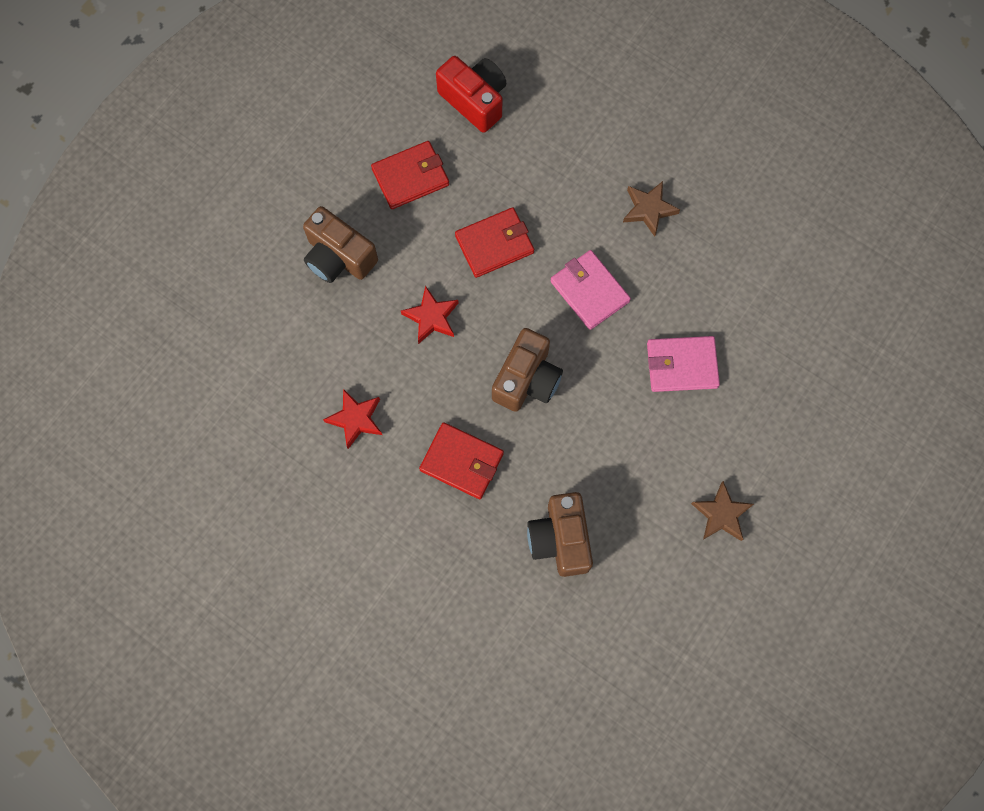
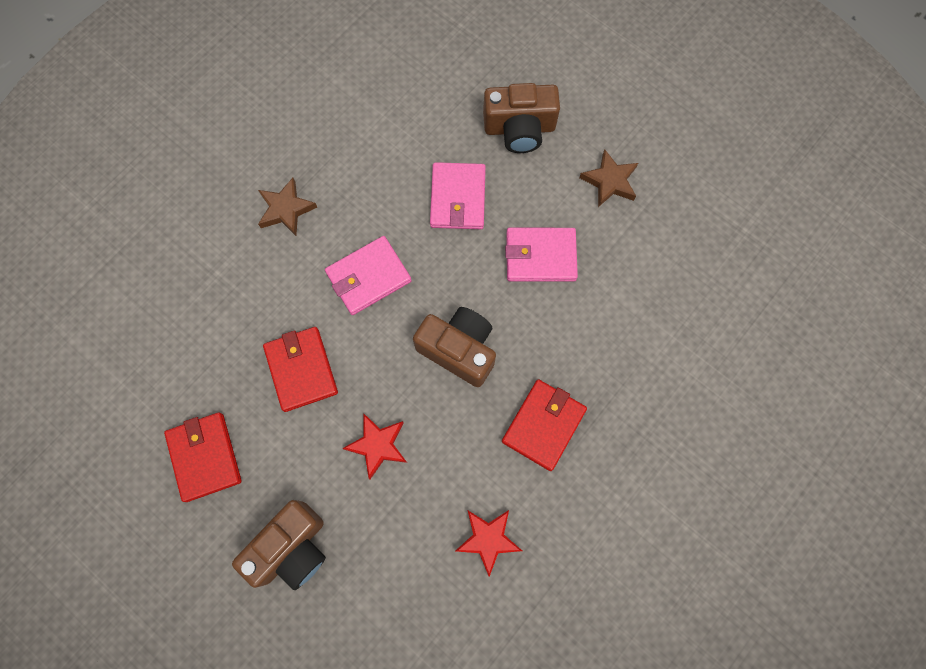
camera: 85 degrees left, 0 degrees up
red camera [436,56,506,133] -> none
brown camera [527,492,593,577] -> brown camera moved to [483,83,560,153]
none -> pink wallet [505,228,578,282]

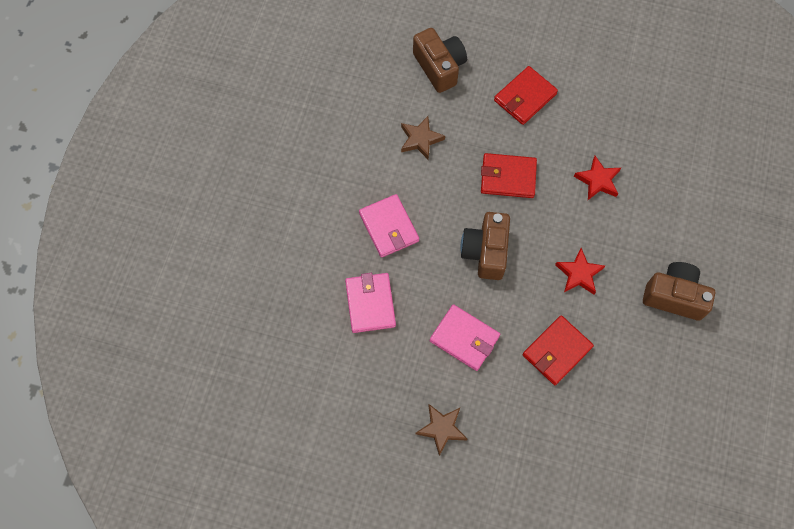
camera: 115 degrees left, 5 degrees down
red wallet [164,412,242,502] -> red wallet moved to [494,66,558,125]
pink wallet [430,162,486,229] -> pink wallet turned 75 degrees counterclockwise [345,273,396,333]
brown camera [483,83,560,153] -> brown camera moved to [413,28,467,93]
brown star [579,149,638,207] -> brown star moved to [401,116,445,160]

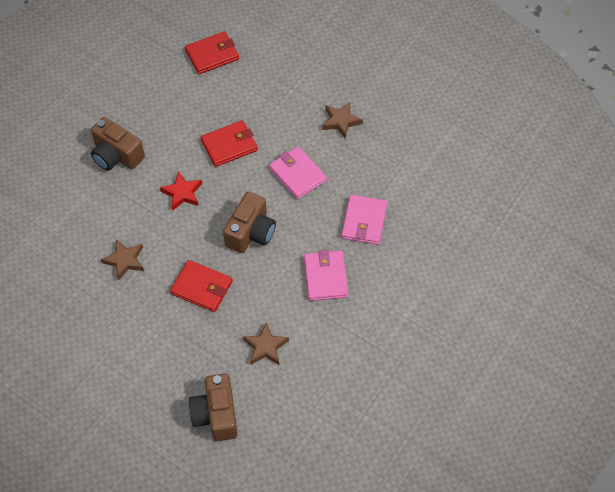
camera: 160 degrees left, 10 degrees down
red wallet [494,66,558,125] -> red wallet moved to [185,31,239,74]
red star [574,156,621,200] -> brown star [101,239,144,281]

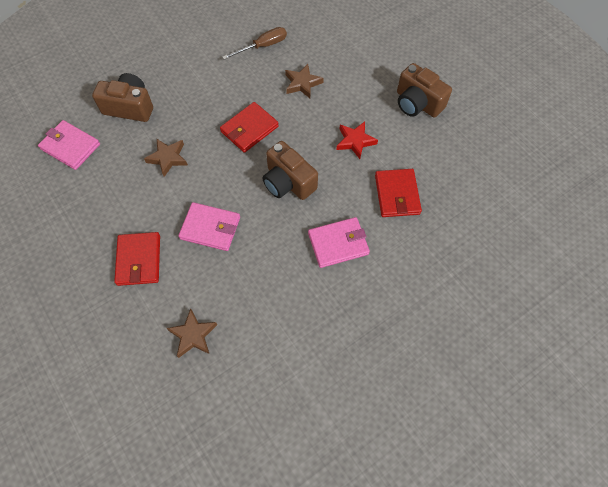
camera: 110 degrees right, 5 degrees up
brown camera [91,117,145,171] -> brown camera turned 105 degrees counterclockwise [397,63,452,117]
red wallet [185,31,239,74] -> red wallet moved to [114,232,160,286]
brown star [322,102,363,138] -> brown star moved to [167,309,217,358]
pink wallet [341,195,387,245] -> pink wallet moved to [38,120,100,170]
none -> brown screwdriver [223,27,287,60]

